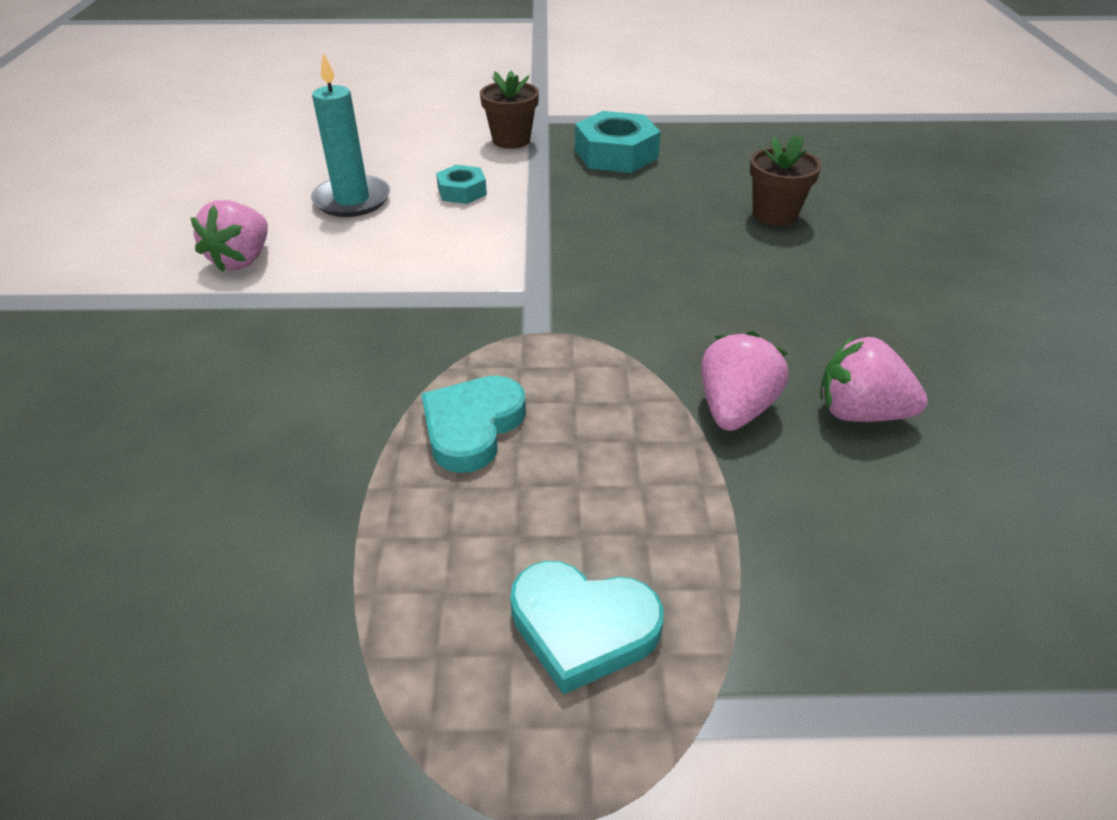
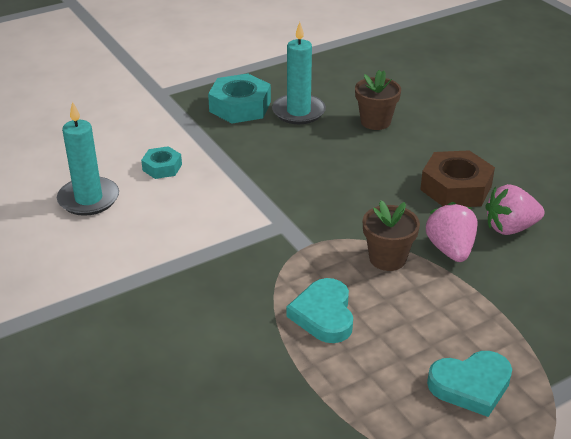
camera: 30 degrees left, 5 degrees down
pink strawberry [191,200,268,272] -> none
brown flower pot [480,71,539,149] -> brown flower pot moved to [363,201,420,271]
none -> turquoise candle [272,22,326,124]
none -> brown nut [420,150,495,207]

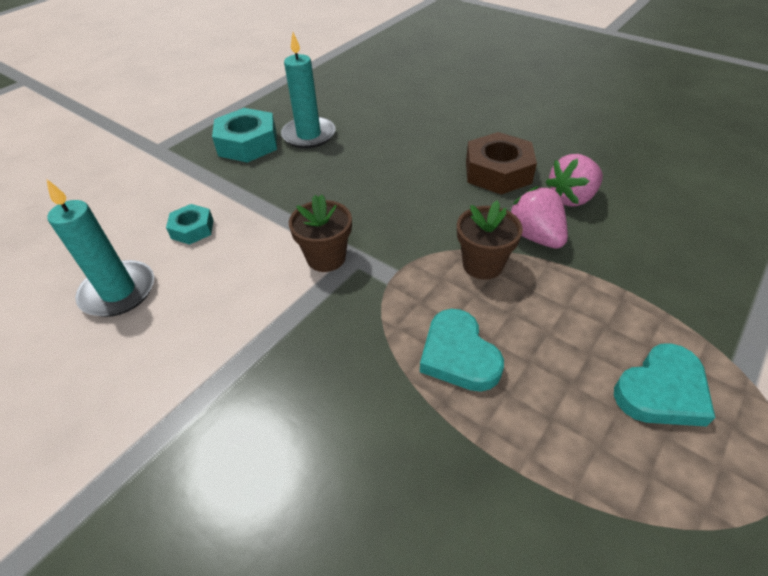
camera: 20 degrees left, 10 degrees up
brown flower pot [355,70,401,130] -> brown flower pot moved to [289,194,352,272]

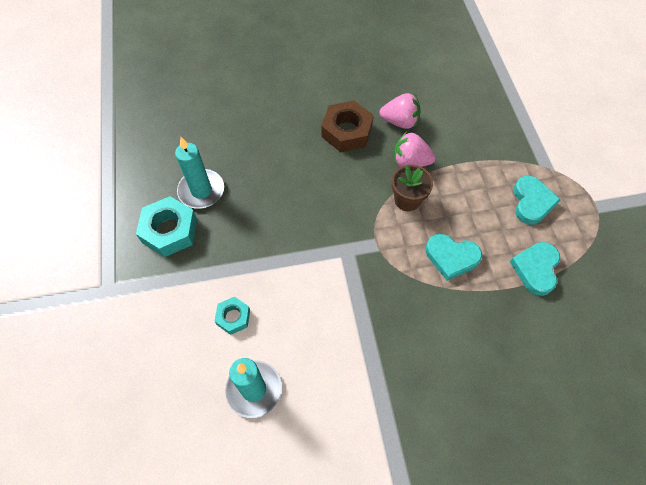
camera: 50 degrees left, 15 degrees up
brown flower pot [289,194,352,272] -> none
pink strawberry [545,154,603,207] -> pink strawberry turned 90 degrees counterclockwise [379,93,421,129]
none -> turquoise heart [510,242,560,296]

